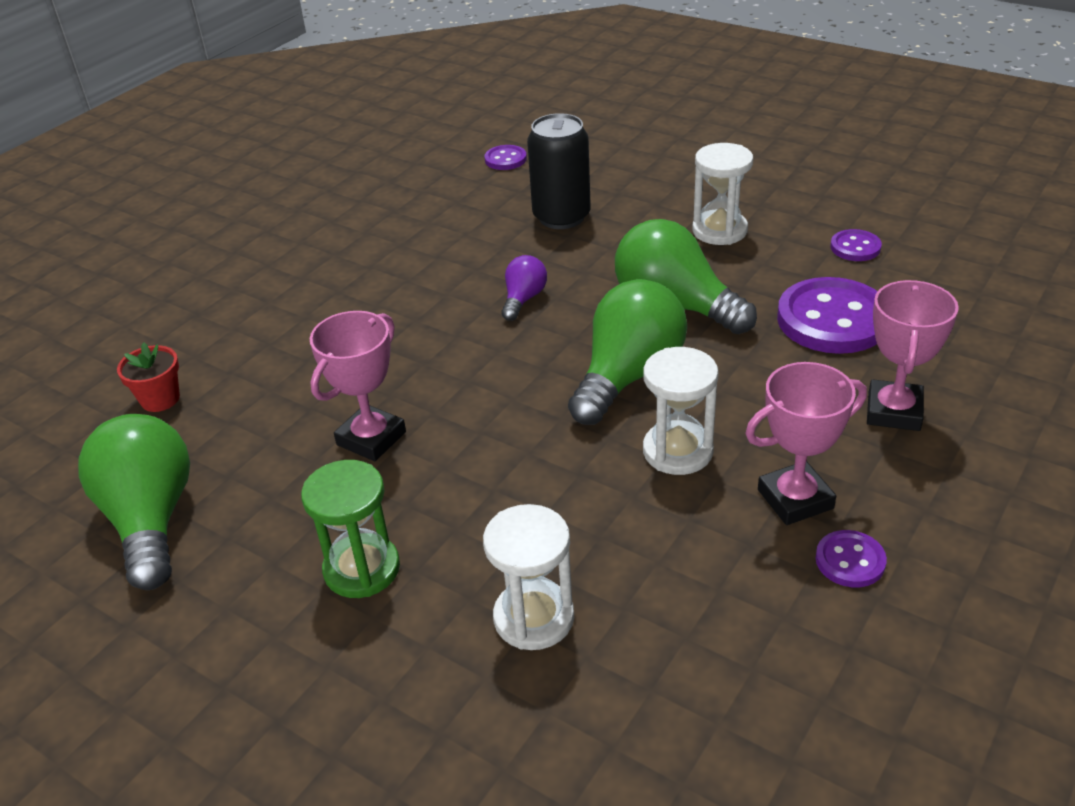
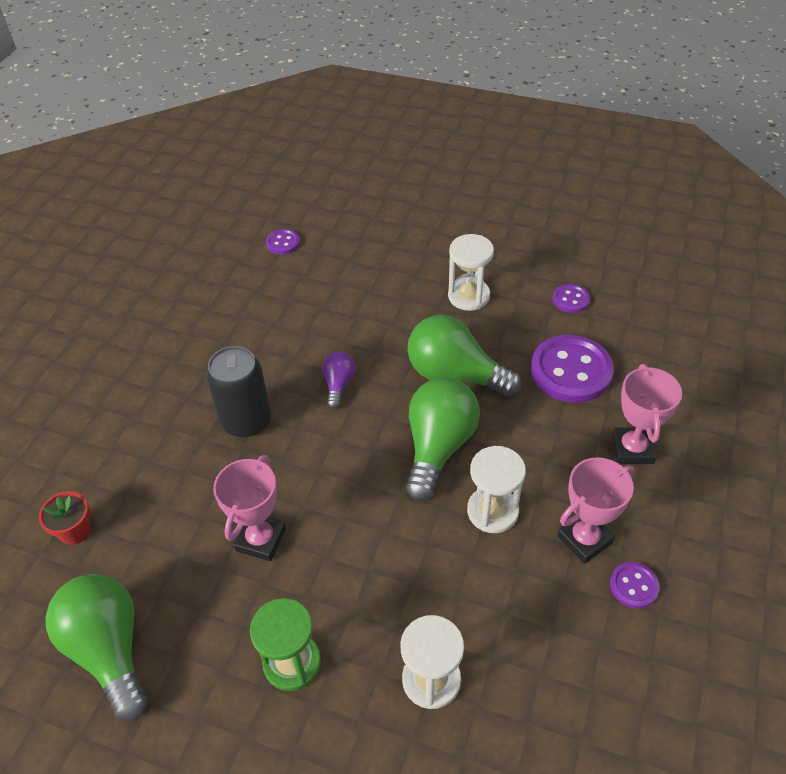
camera: 15 degrees left, 10 degrees up
black can [527,113,591,229] -> black can moved to [206,346,272,438]

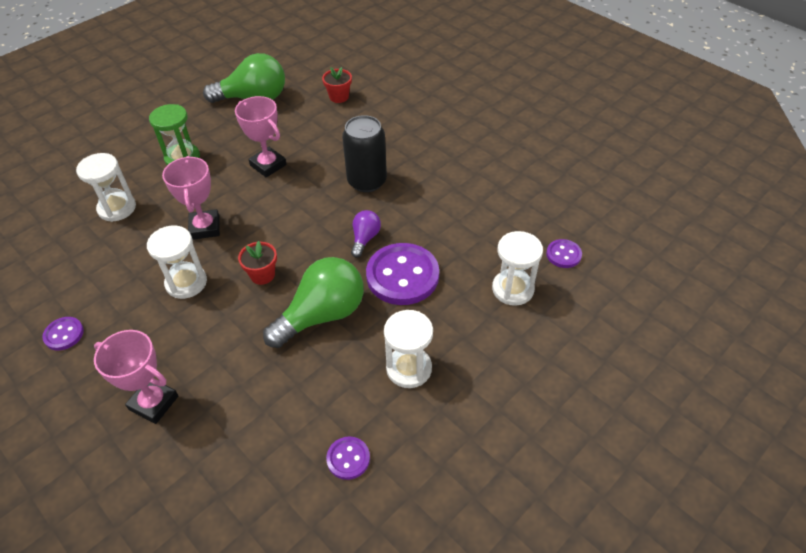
camera: 115 degrees right, 0 degrees up
purple light bulb [322,352,355,409] -> purple light bulb turned 105 degrees counterclockwise [351,210,381,258]
green light bulb [406,377,480,501] -> red flower pot [238,241,277,285]
purple button [531,335,614,403] -> purple button moved to [366,243,439,305]
pink trophy [557,457,634,564] -> pink trophy moved to [162,156,220,240]
none -> white hourglass [492,231,543,306]

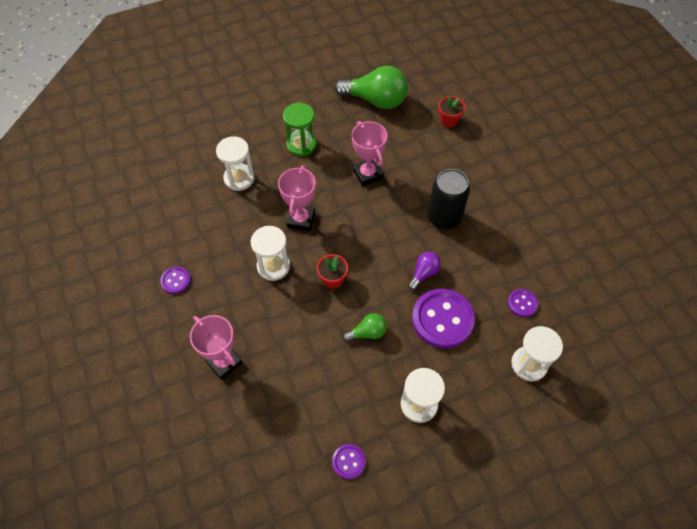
camera: 20 degrees right, 10 degrees up
green light bulb [263,257,364,348] -> green light bulb [343,313,387,342], size x0.50
purple button [546,239,582,268] -> purple button moved to [508,289,538,317]

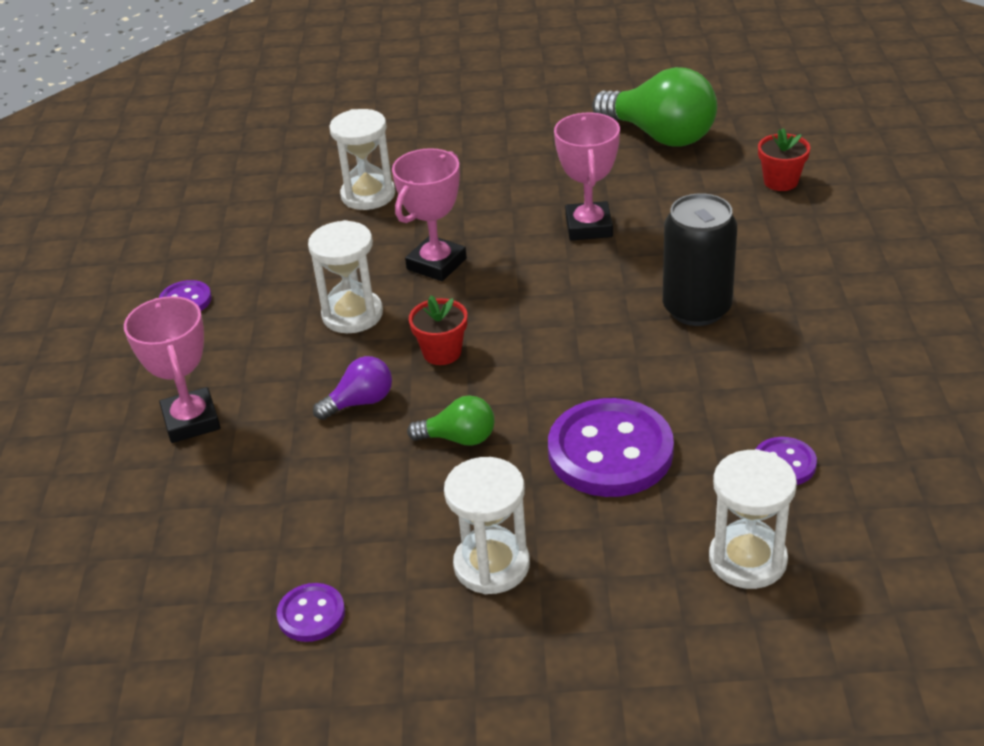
camera: 25 degrees right, 20 degrees down
green hourglass [283,103,316,156] -> none
purple light bulb [408,252,441,290] -> purple light bulb moved to [313,356,392,420]

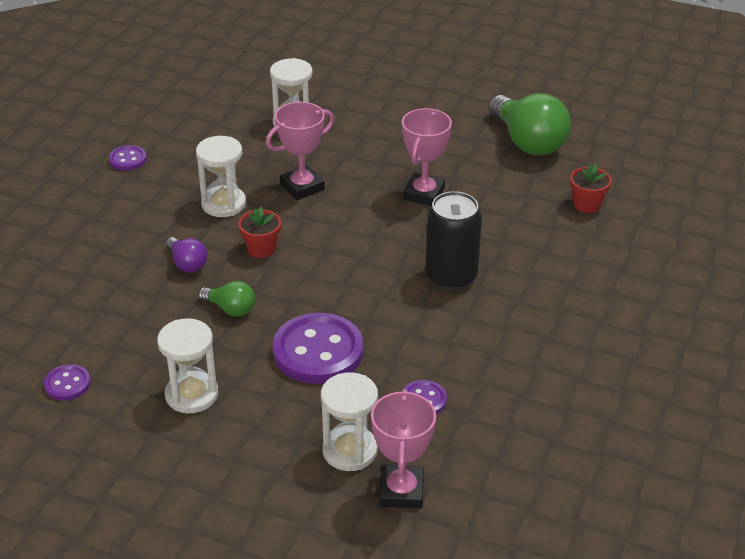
camera: 20 degrees right, 0 degrees up
pink trophy [124,296,221,443] -> pink trophy moved to [371,389,436,509]
purple light bulb [313,356,392,420] -> purple light bulb turned 60 degrees clockwise [166,237,208,273]

